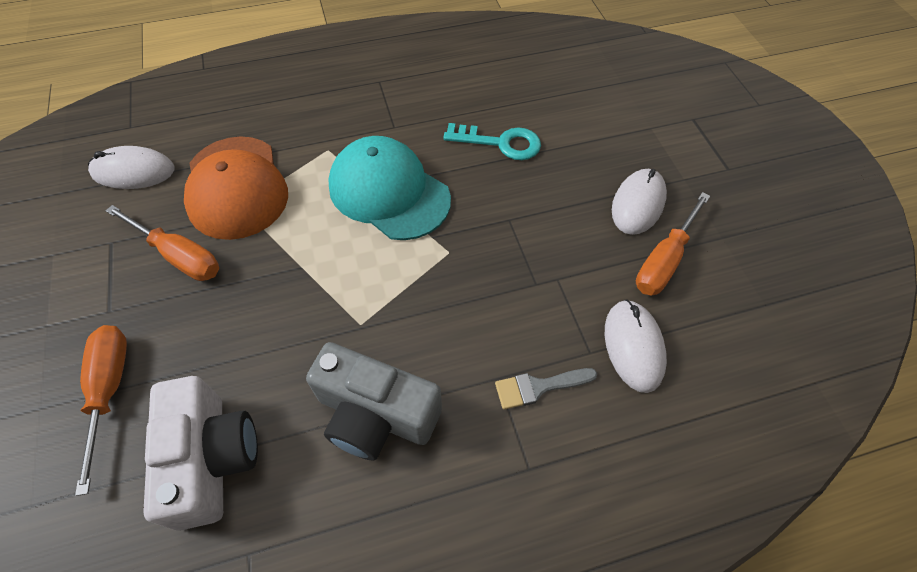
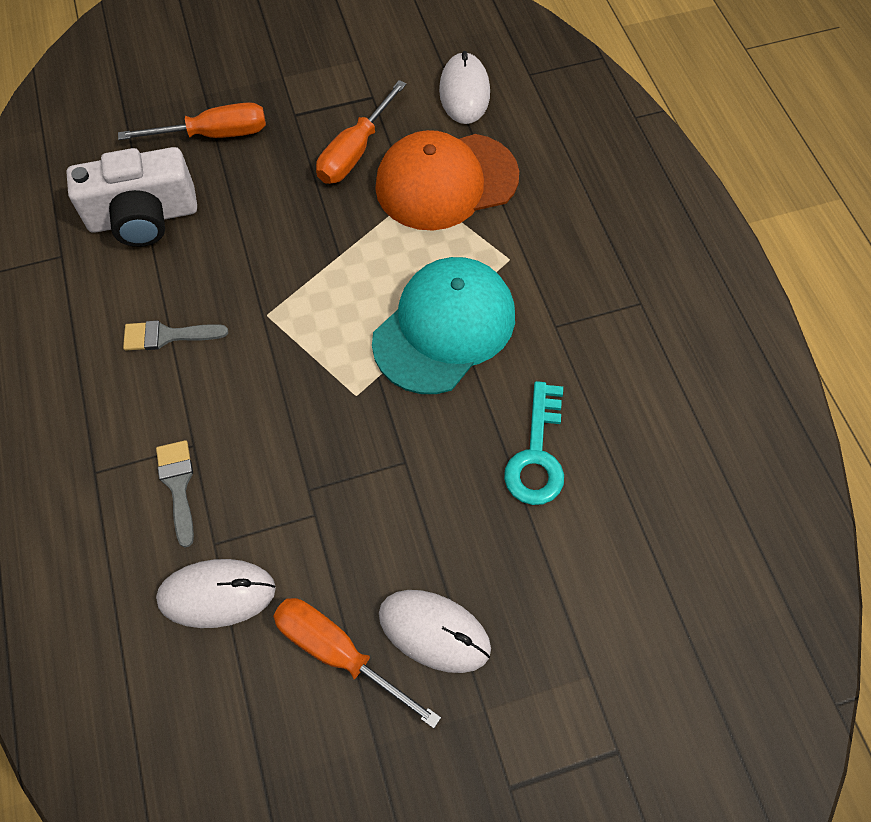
camera: 90 degrees right, 5 degrees up
grey camera [306,342,442,461] -> grey brush [123,320,228,351]

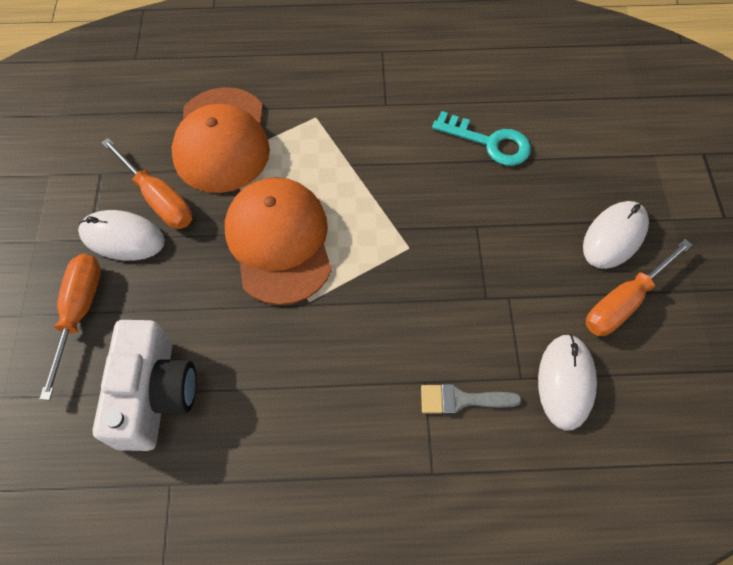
camera: 75 degrees left, 0 degrees up
grey brush [123,320,228,351] -> none
turquoise cap [372,257,515,394] -> none
white mouse [439,51,490,124] -> white mouse moved to [78,210,165,261]
none -> orange cap [225,177,332,305]

